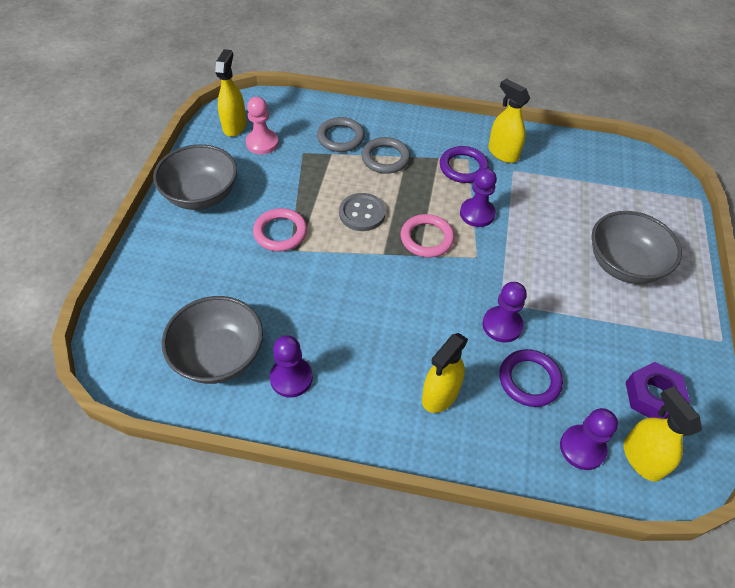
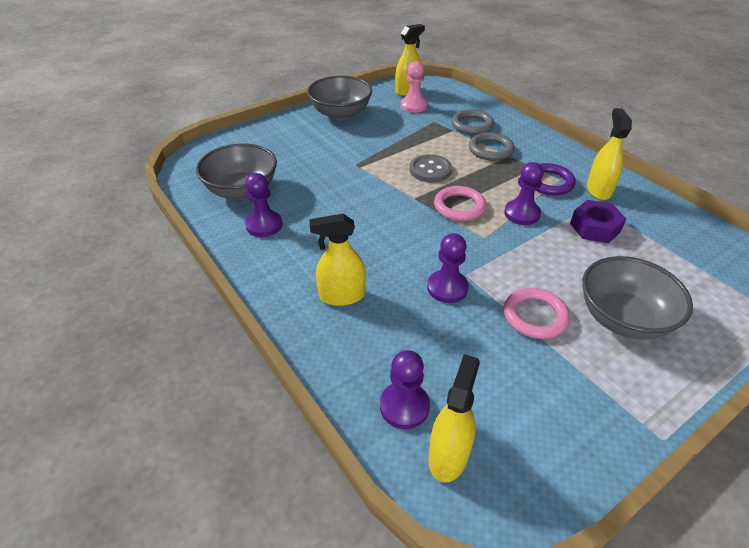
camera: 45 degrees right, 10 degrees down
pink ring [253,208,307,251] -> pink ring moved to [504,288,570,339]
purple ring [499,349,563,407] -> none
purple nut [625,362,690,419] -> purple nut moved to [570,200,626,243]

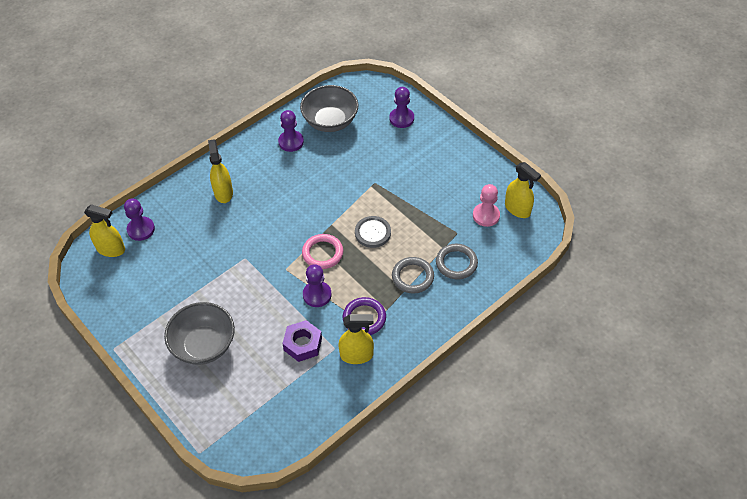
camera: 85 degrees right, 10 degrees up
grey bowl [307,76,372,120] -> none
purple pawn [427,233,469,303] -> purple pawn moved to [389,87,414,128]
pink ring [504,288,570,339] -> none

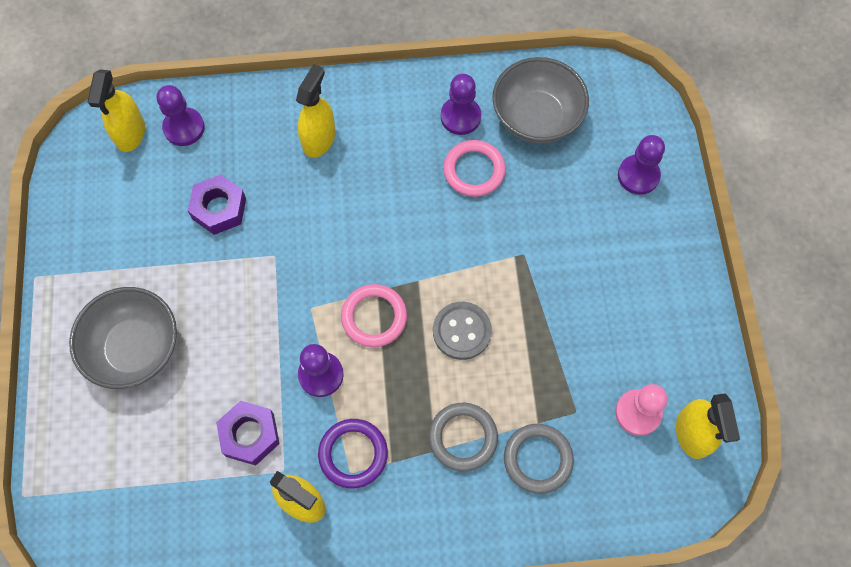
camera: 35 degrees right, 15 degrees up
yellow spray bottle [84,204,125,257] -> yellow spray bottle turned 45 degrees clockwise [87,70,145,152]
none -> purple nut [188,174,246,235]
none -> pink ring [443,140,506,197]

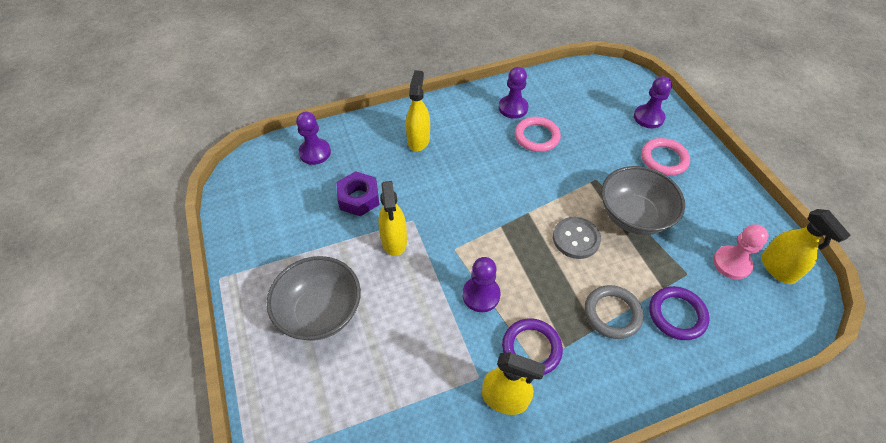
camera: 15 degrees left, 15 degrees down
yellow spray bottle [87,70,145,152] -> yellow spray bottle moved to [378,181,407,256]
purple nut [216,401,280,466] -> none
pink ring [341,284,407,347] -> pink ring moved to [641,138,690,176]
grey bowl [492,57,589,144] -> grey bowl moved to [601,166,685,235]
grey ring [504,424,574,494] -> purple ring [649,286,710,340]

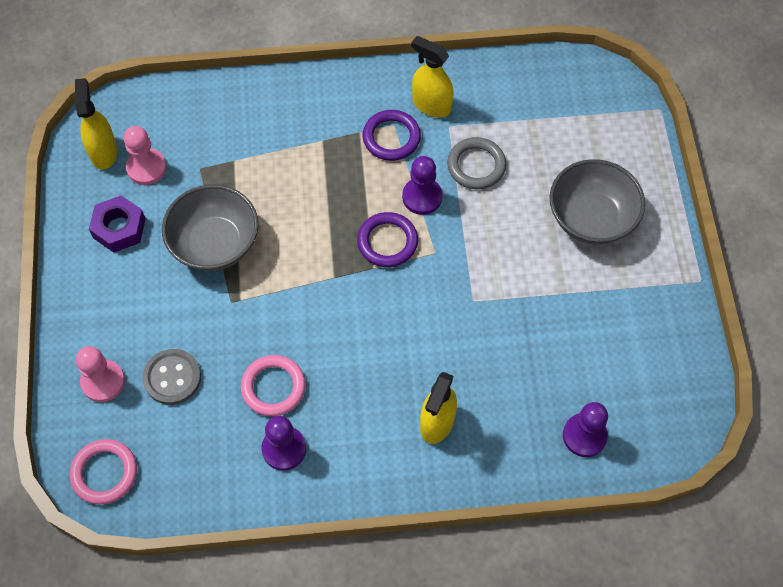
camera: 165 degrees left, 10 degrees up
purple nut [336,171,379,216] -> purple nut moved to [89,195,145,253]
yellow spray bottle [378,181,407,256] -> none
grey button [553,217,601,259] -> grey button moved to [143,349,201,405]
grey ring [585,285,644,339] -> grey ring moved to [447,137,506,189]
purple pawn [634,76,672,128] -> pink pawn [76,346,125,402]
pink ring [641,138,690,176] -> pink ring moved to [70,439,137,505]
purple ring [649,286,710,340] -> purple ring moved to [357,212,418,267]

